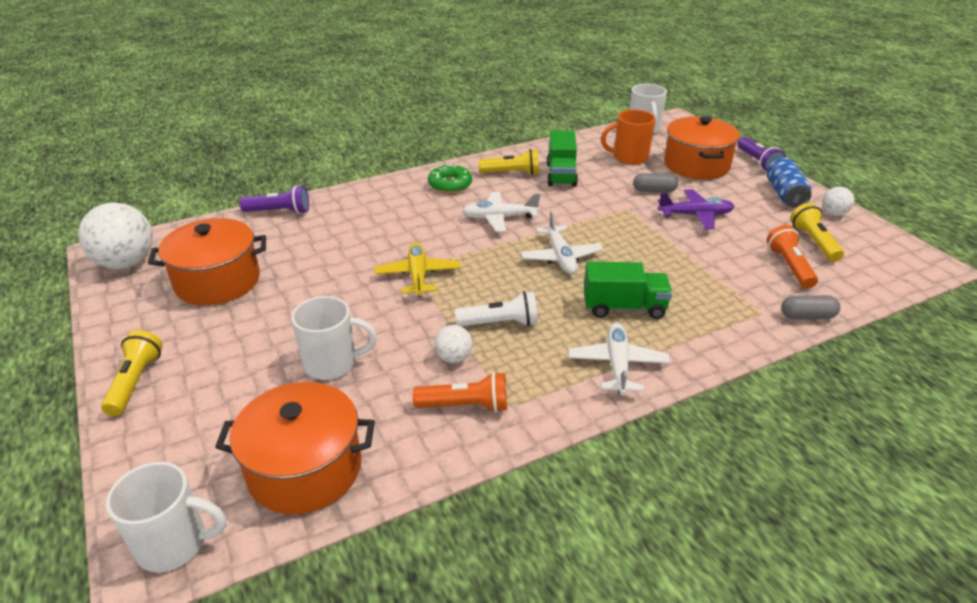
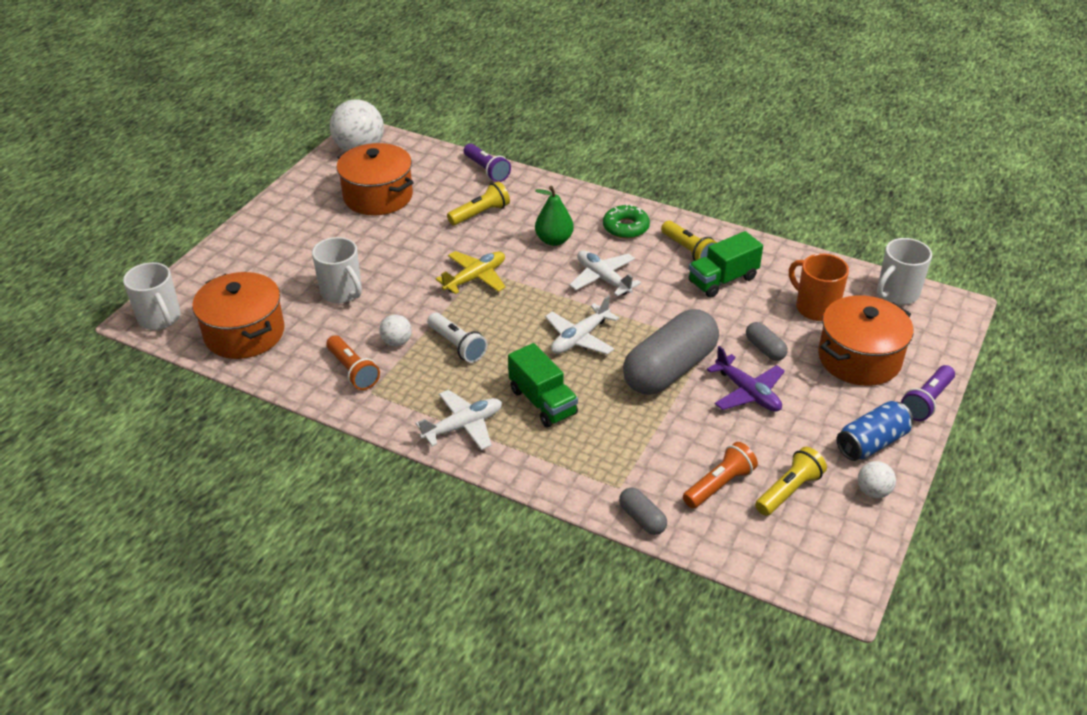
camera: 55 degrees right, 5 degrees up
yellow flashlight [101,330,163,416] -> yellow flashlight moved to [447,181,510,225]
none -> green pear [535,186,574,246]
none -> grey capsule [623,309,719,395]

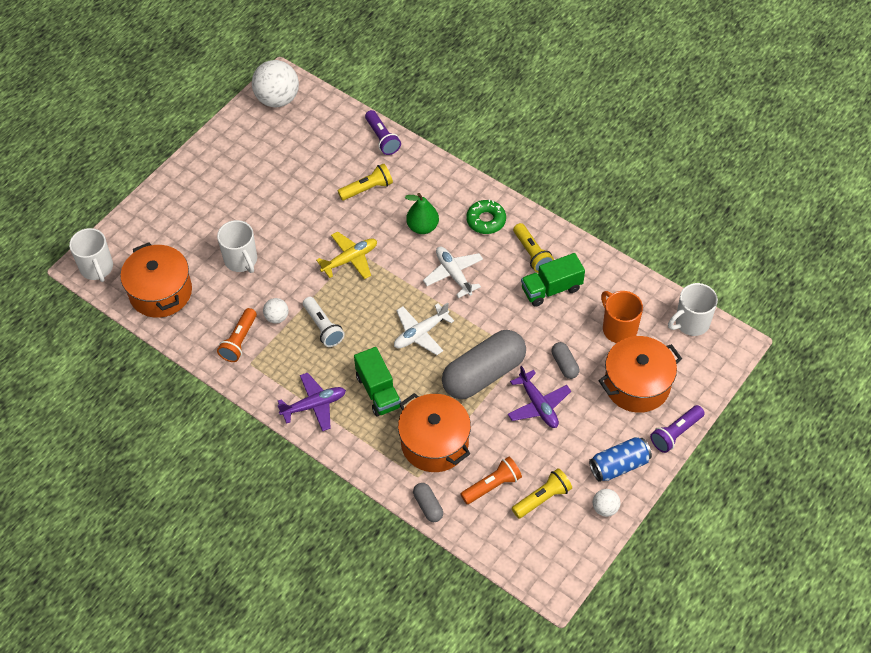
camera: 10 degrees right, 15 degrees up
orange flashlight [326,335,380,390] -> orange flashlight turned 45 degrees clockwise [217,308,257,362]
orange pot [337,143,414,215] -> orange pot moved to [398,393,471,472]
white plane [416,390,502,450] -> purple plane [277,373,346,431]

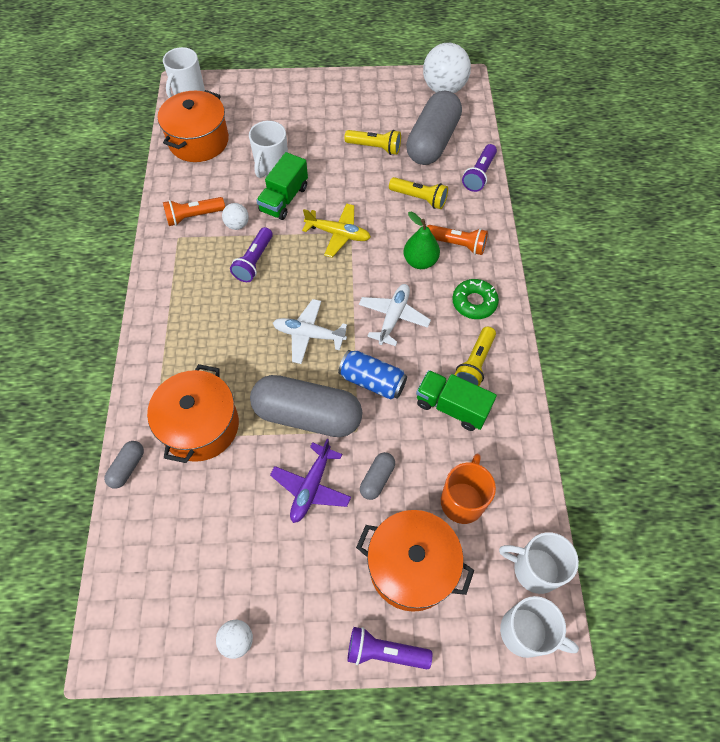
camera: 50 degrees right, 5 degrees up
purple plane [277,373,346,431] -> none
white flashlight [303,297,345,347] -> purple flashlight [230,227,273,282]
green truck [354,347,401,416] -> green truck moved to [256,152,308,220]
orange flashlight [461,457,522,504] -> orange flashlight moved to [427,225,488,255]
yellow flashlight [512,468,572,519] -> yellow flashlight moved to [344,130,401,155]
blue can [589,437,652,482] -> blue can moved to [338,350,407,399]
none -> grey capsule [406,90,462,165]
none -> white mug [500,596,579,658]

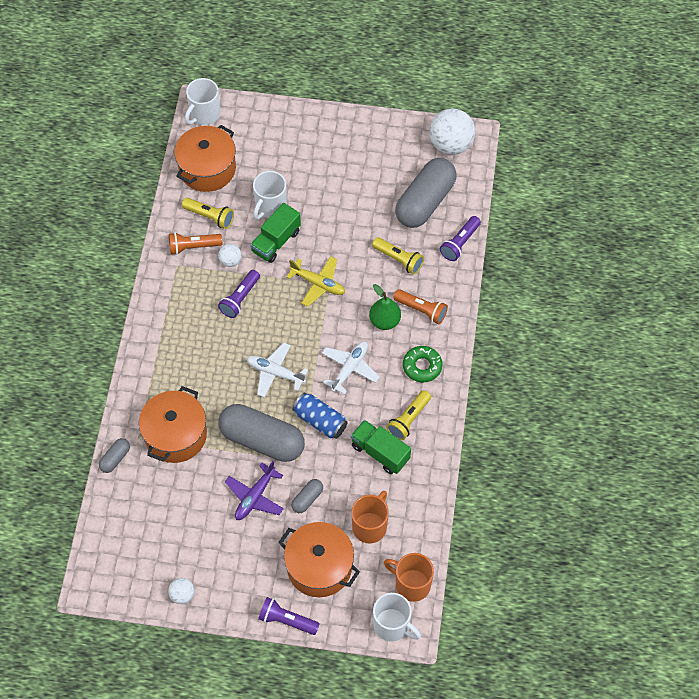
camera: 10 degrees right, 0 degrees up
yellow flashlight [344,130,401,155] -> yellow flashlight moved to [182,198,234,229]
white mug [499,532,579,594] -> orange mug [384,553,434,602]

